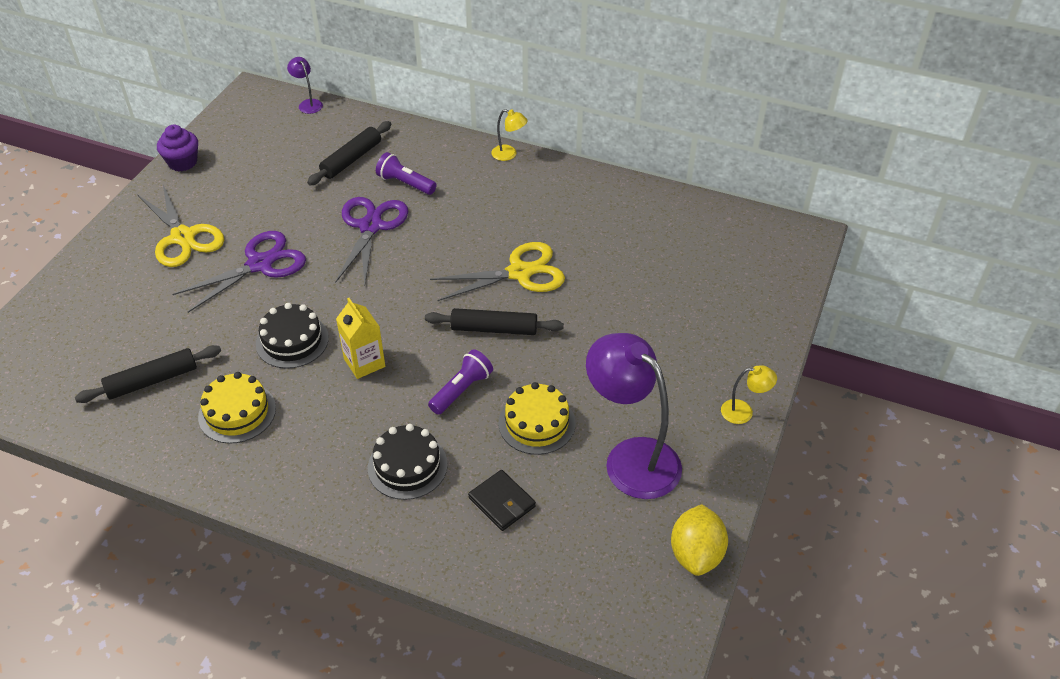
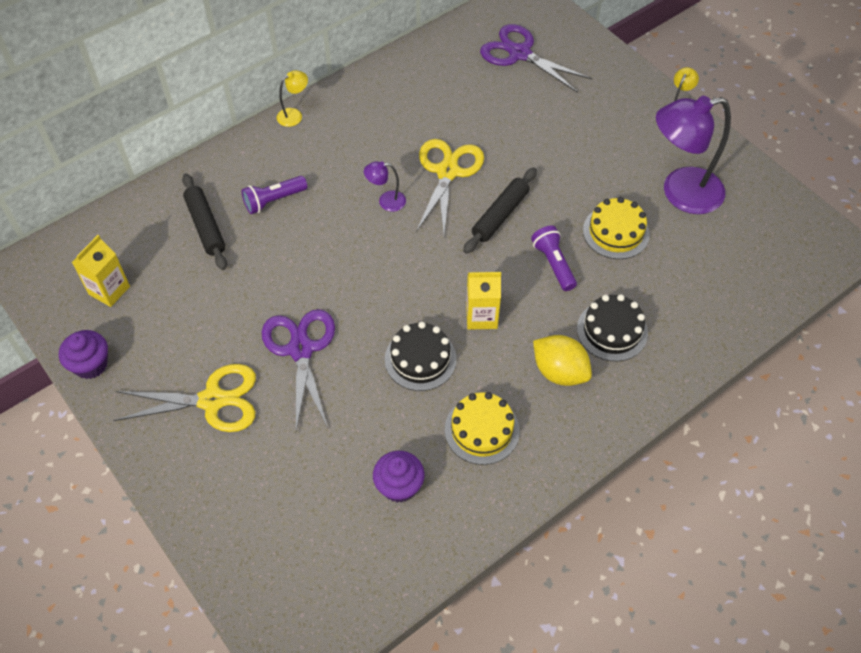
camera: 60 degrees left, 10 degrees up
black rolling pin [75,345,221,403] -> purple cupcake [373,451,425,503]
purple lamp [287,57,323,114] -> purple lamp moved to [364,161,406,212]
purple scissors [336,197,408,285] -> purple scissors moved to [480,24,592,93]
black wallet [468,470,536,531] -> none
yellow lemon [671,504,728,576] -> yellow lemon moved to [533,335,592,386]
none -> yellow carton [72,235,130,307]

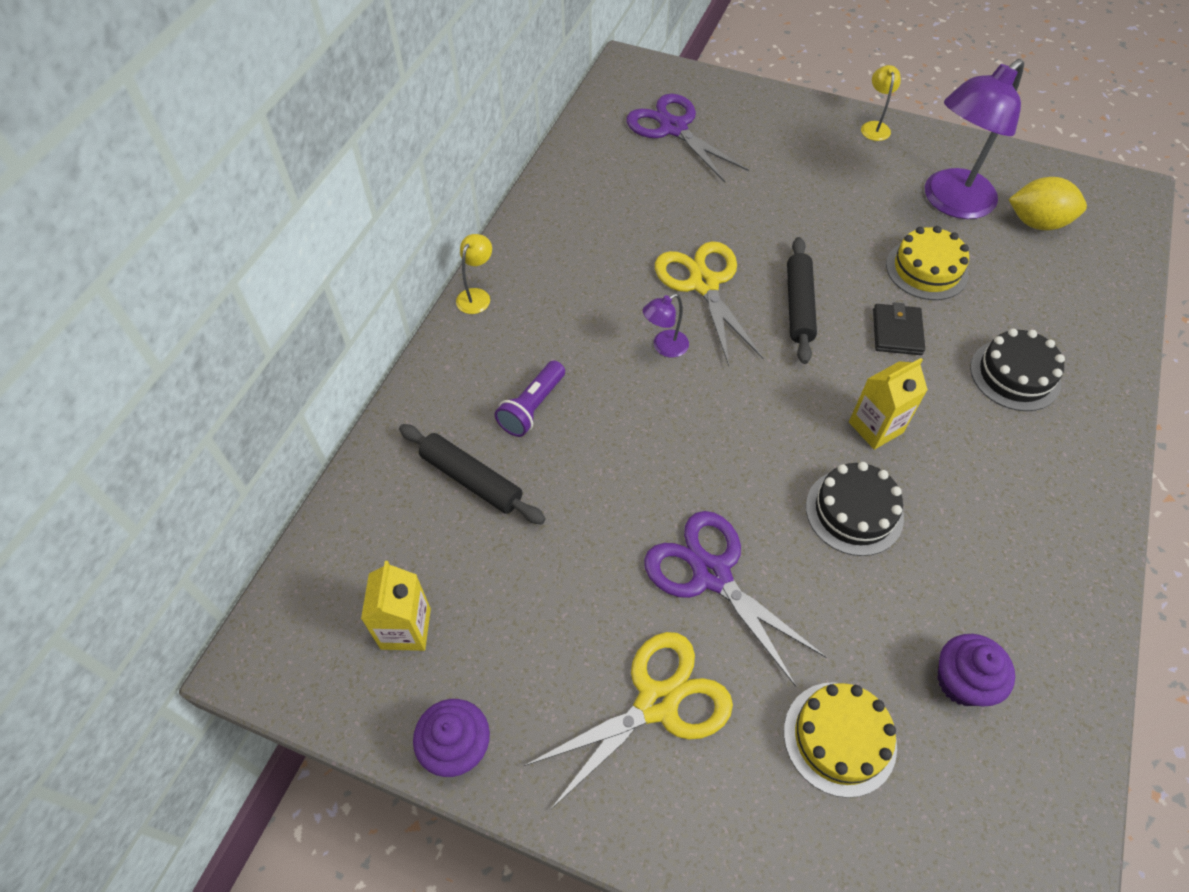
camera: 30 degrees left, 0 degrees up
yellow cake [445,392,520,465] -> yellow cake moved to [784,682,897,798]
purple scissors [480,24,592,93] -> purple scissors turned 45 degrees clockwise [627,94,749,182]
purple flashlight [531,226,577,291] -> black wallet [873,302,925,355]
yellow lemon [533,335,592,386] -> yellow lemon moved to [1008,177,1087,230]

